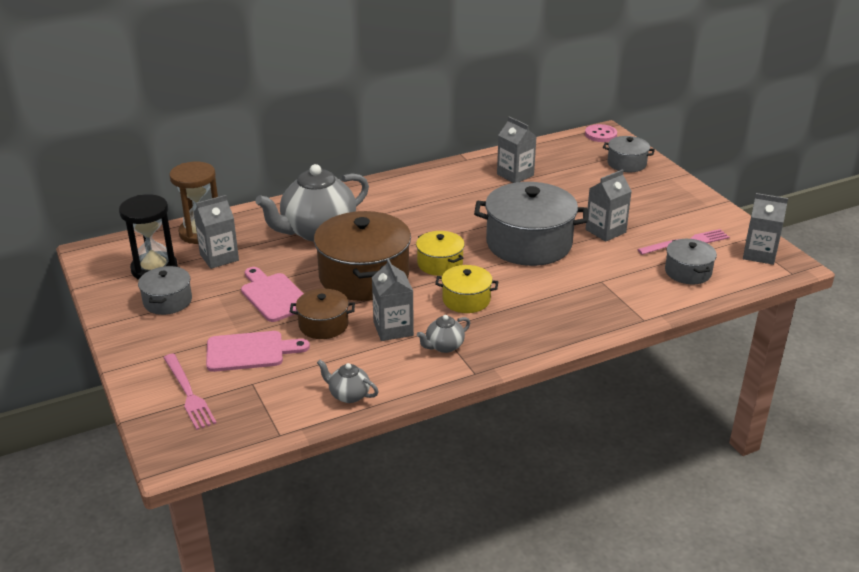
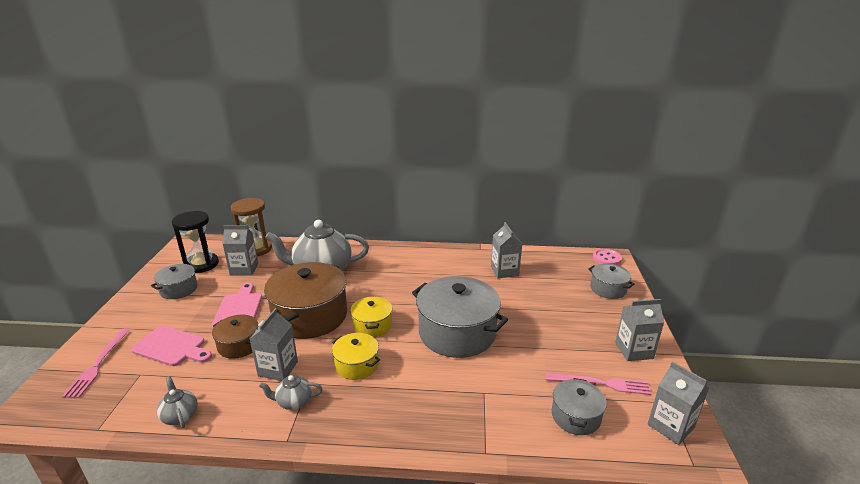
camera: 30 degrees right, 5 degrees down
grey carton [586,169,631,242] -> grey carton moved to [615,299,664,361]

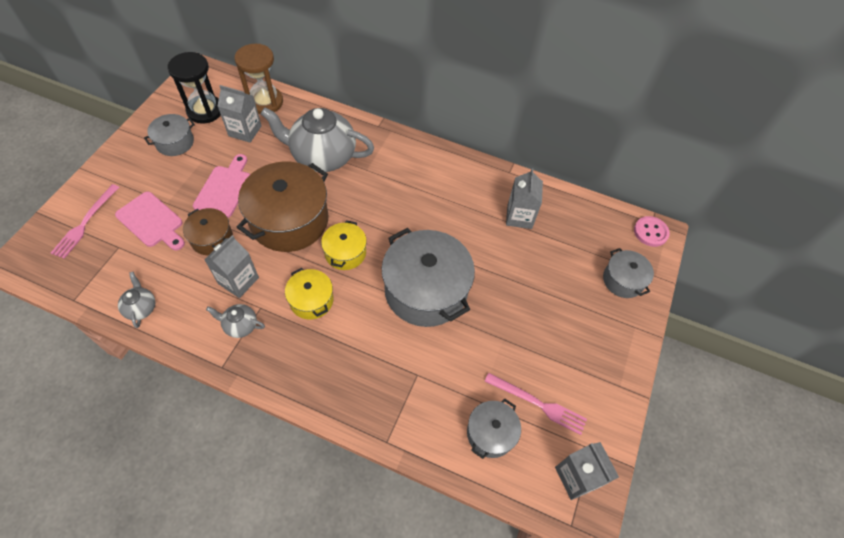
camera: 15 degrees right, 30 degrees up
grey carton [615,299,664,361] -> none

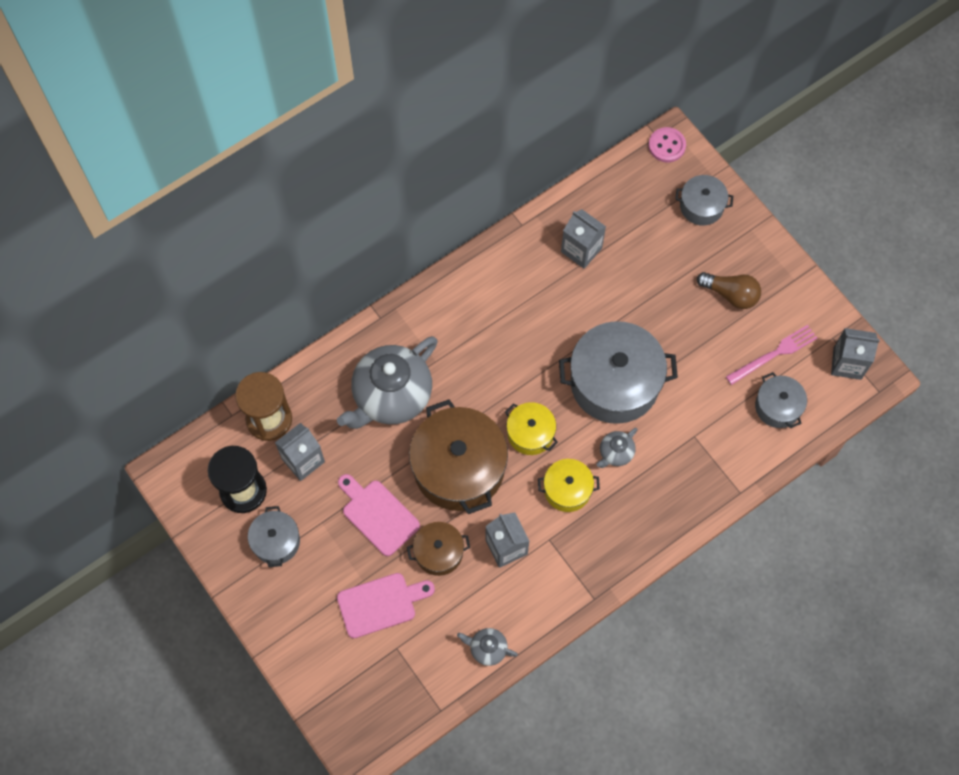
camera: 55 degrees left, 10 degrees up
pink fork [51,184,119,259] -> none
grey teapot [206,304,265,338] -> grey teapot moved to [596,428,638,468]
none -> brown light bulb [697,272,761,309]

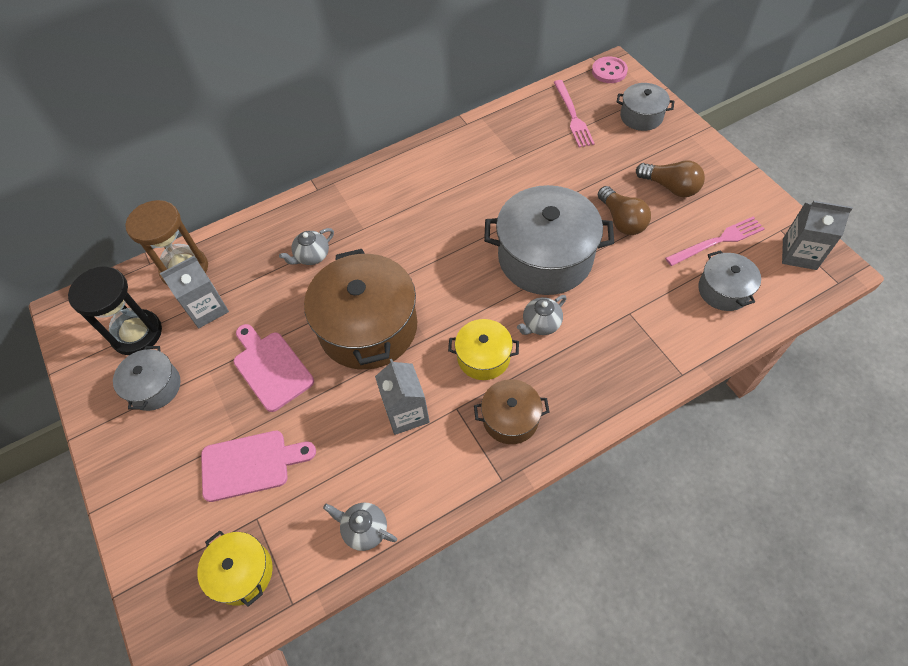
camera: 10 degrees right, 10 degrees down
grey teapot [337,336,438,429] -> grey teapot [279,228,334,265], size x0.44
brown pot [407,522,470,576] -> brown pot moved to [474,379,549,444]
yellow pot [505,402,558,455] -> yellow pot moved to [197,531,273,607]
grey carton [561,209,606,269] -> none
none -> pink fork [554,80,595,148]
none -> brown light bulb [598,186,651,235]

